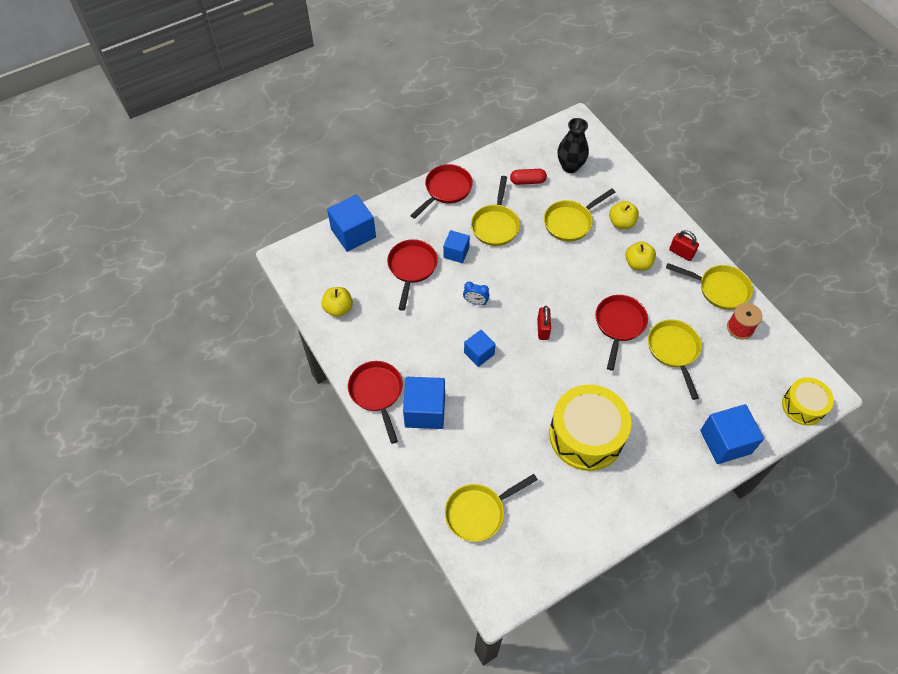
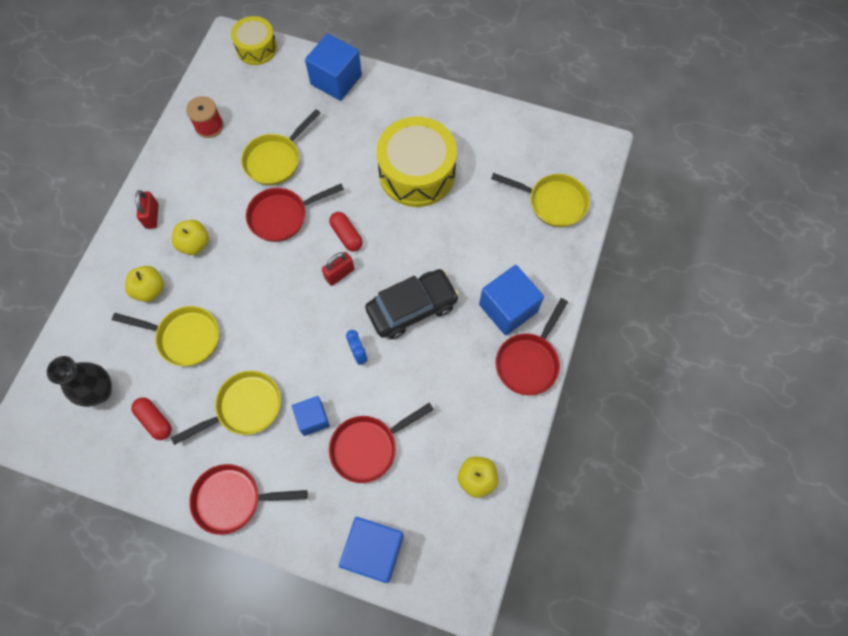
camera: 130 degrees left, 10 degrees up
blue cube [464,330,496,367] -> black car [365,269,459,339]
yellow pan [666,263,753,310] -> none
none -> red capsule [329,212,363,252]

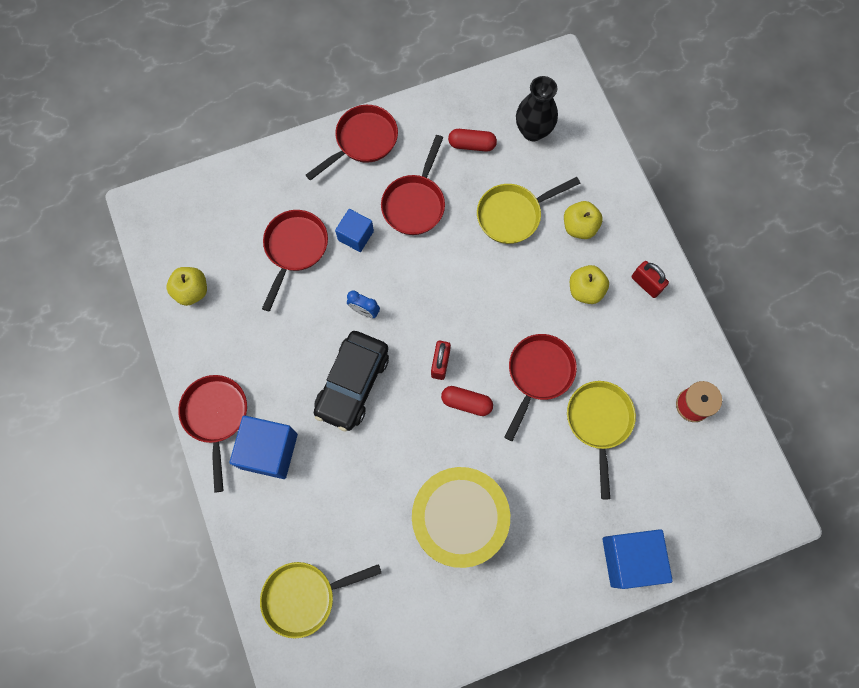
camera: 140 degrees right, 5 degrees up
yellow pan [171,371,281,445] -> red pan [381,135,445,235]
yellow drum [231,16,277,65] -> none
blue cube [339,517,404,583] -> none

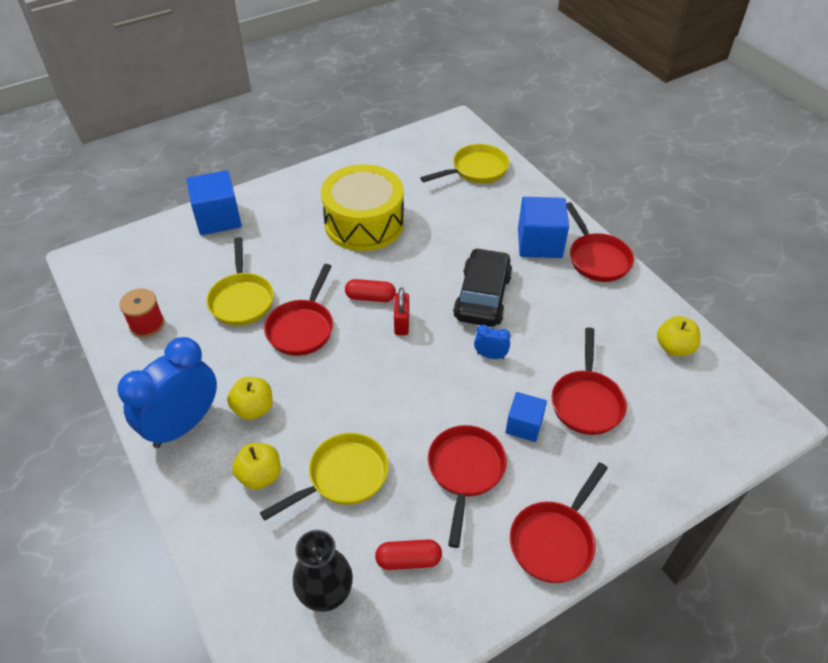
camera: 170 degrees right, 25 degrees down
red padlock [631,261,669,298] -> blue clock [117,337,217,448]

